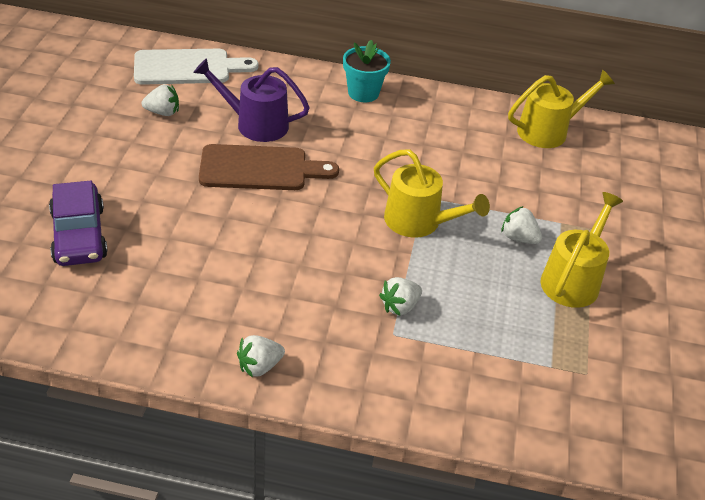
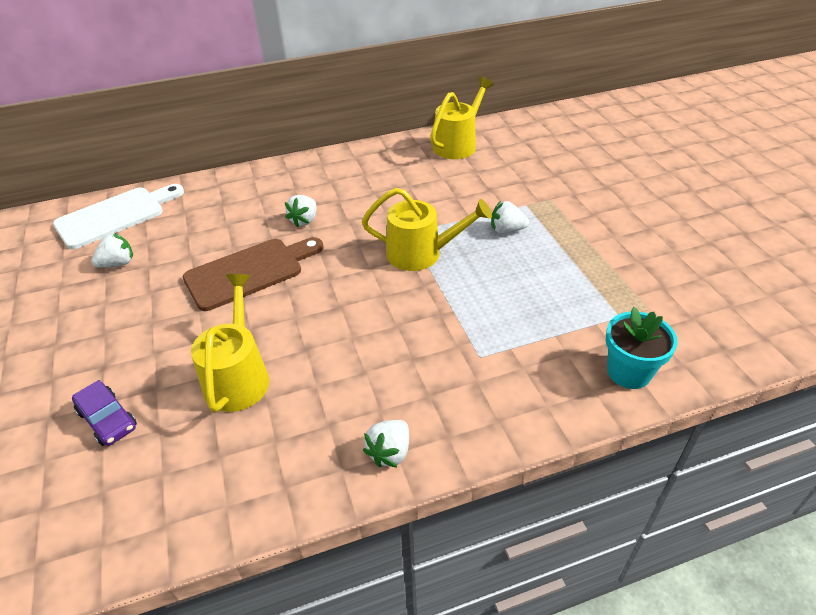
camera: 25 degrees left, 0 degrees up
purple car [49,181,108,266] -> purple car [72,380,137,446], size x0.63
purple watering can [193,58,310,142] -> none
turquoise flower pot [343,40,391,102] -> turquoise flower pot moved to [606,307,678,389]
white strawberry [379,277,422,316] -> white strawberry moved to [285,195,316,227]
yellow watering can [540,192,623,308] -> yellow watering can moved to [191,274,269,412]

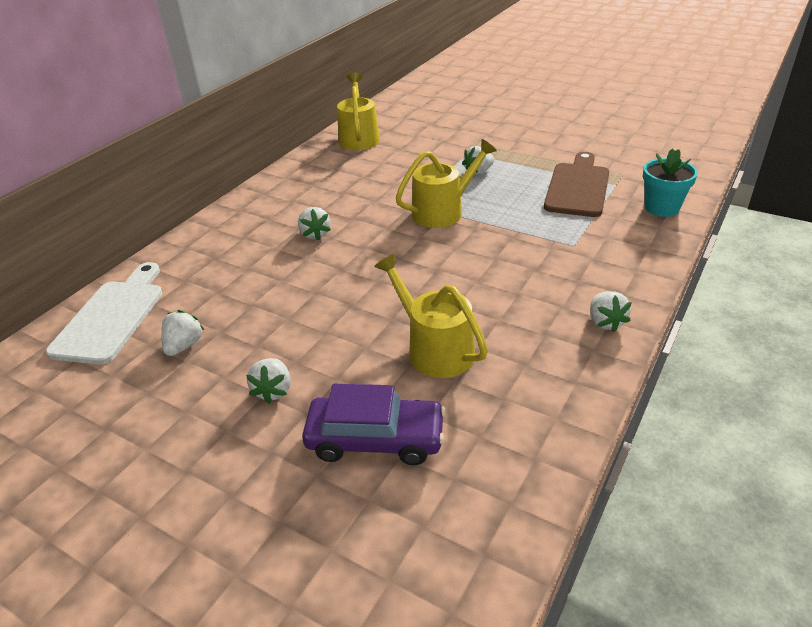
camera: 40 degrees left, 5 degrees down
purple car [72,380,137,446] -> purple car [302,384,446,465], size x1.59
brown cutting board [183,237,324,311] -> brown cutting board moved to [544,152,609,217]
none -> white strawberry [246,358,291,404]

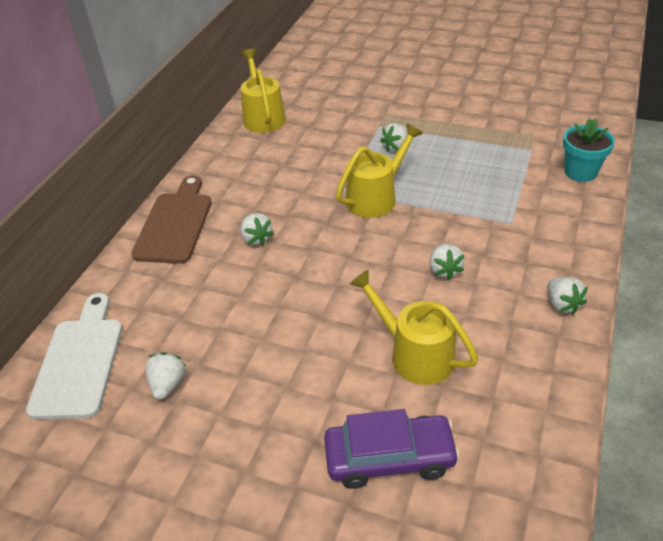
camera: 10 degrees left, 5 degrees up
white strawberry [246,358,291,404] -> white strawberry moved to [430,244,465,280]
brown cutting board [544,152,609,217] -> brown cutting board moved to [131,175,212,264]

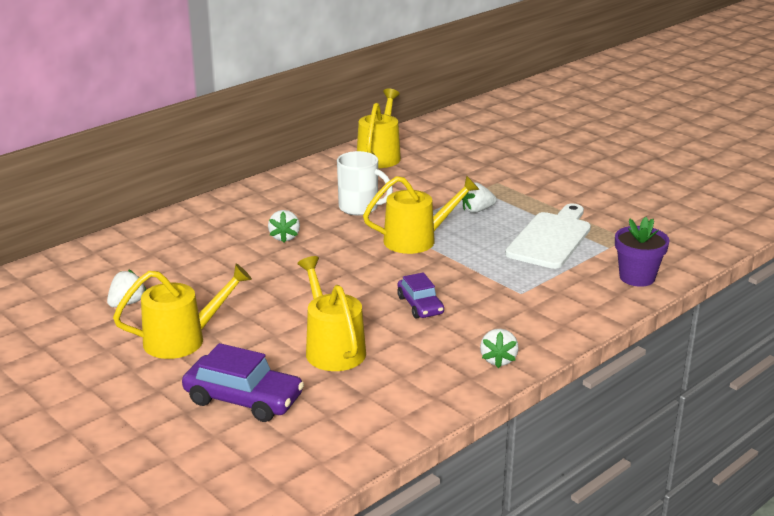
camera: 25 degrees right, 15 degrees down
white cutting board [26,293,122,420] -> white cutting board moved to [505,204,591,269]
brown cutting board [131,175,212,264] -> none
white strawberry [430,244,465,280] -> purple car [397,272,444,319]
turquoise flower pot [563,118,615,182] -> purple flower pot [615,217,670,287]
none -> yellow watering can [113,264,252,359]
none -> white mug [337,151,393,216]

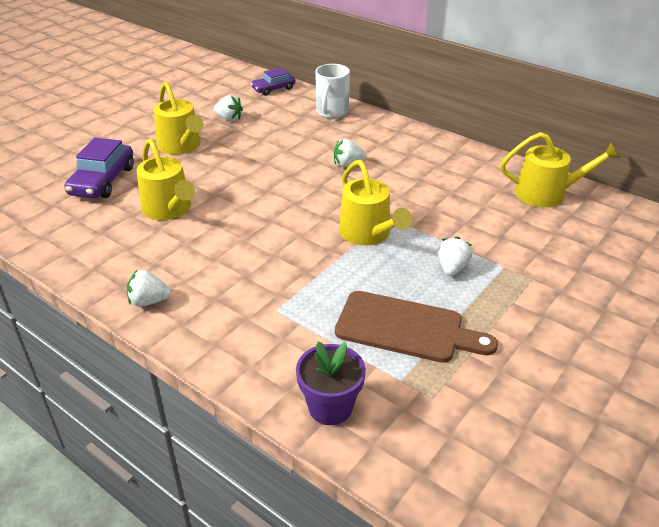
camera: 80 degrees right, 10 degrees up
yellow watering can [297,256,366,371] -> yellow watering can turned 90 degrees clockwise [137,138,195,220]
white mug [337,151,393,216] -> white mug moved to [315,64,350,118]
purple car [397,272,444,319] -> purple car moved to [251,68,296,96]
white strawberry [462,182,497,213] -> white strawberry turned 45 degrees clockwise [438,236,472,276]
white cutting board [505,204,591,269] -> brown cutting board [335,291,498,363]

